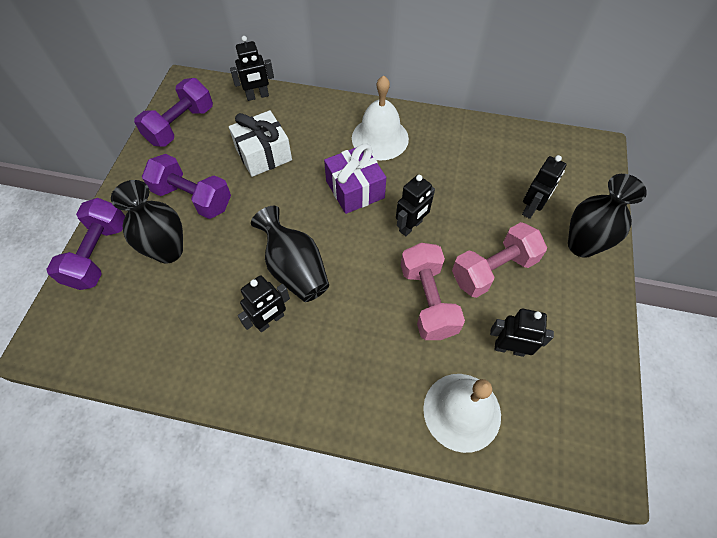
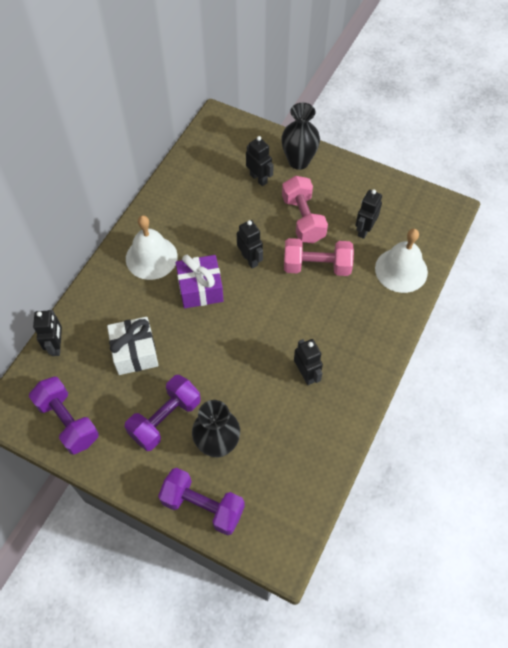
camera: 75 degrees left, 0 degrees up
black vase [251,206,329,302] -> none

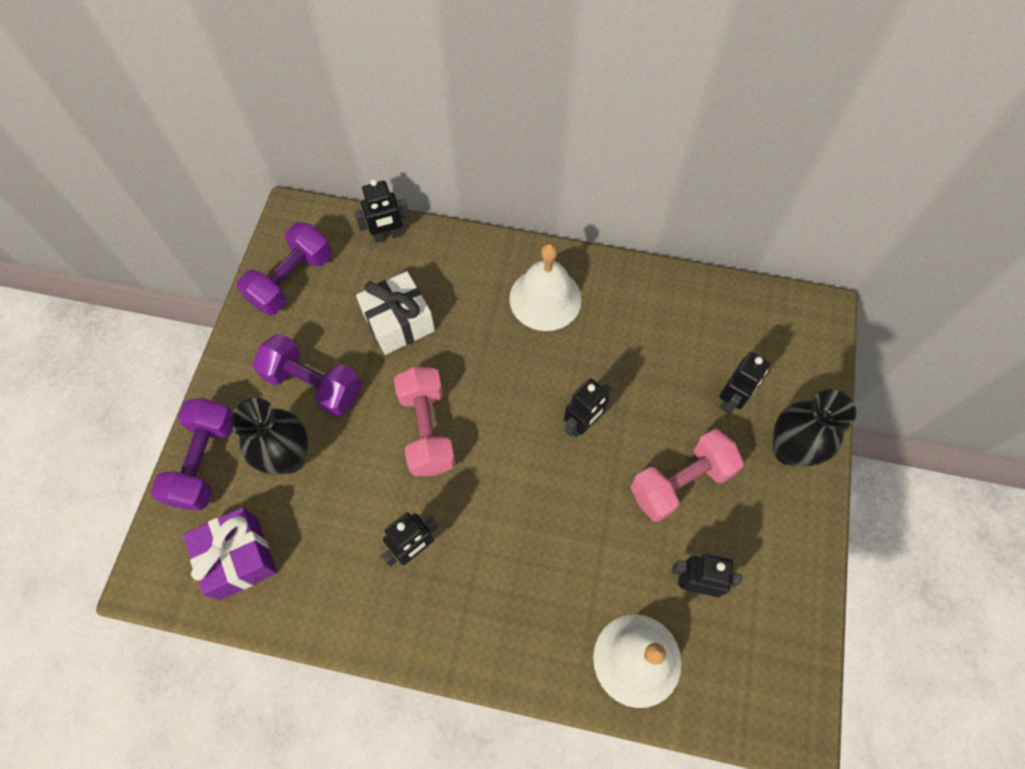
camera: 75 degrees right, 5 degrees up
purple gift [176,255,224,308] -> purple gift moved to [183,507,277,600]
pink dumbbell [284,238,354,276] -> pink dumbbell moved to [394,367,455,476]

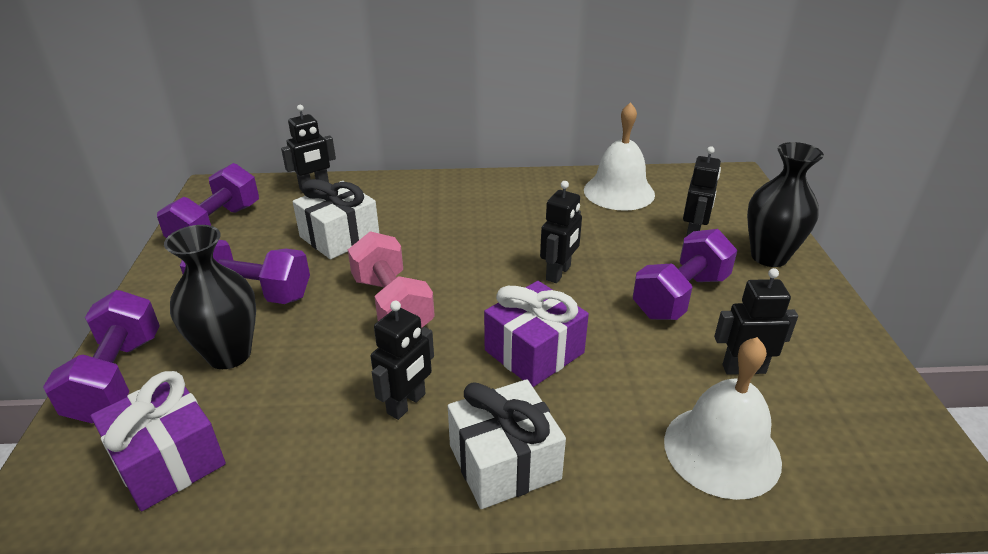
camera: 15 degrees left, 30 degrees down
white bell [509,243,582,331] -> white bell moved to [584,102,655,211]
pink dumbbell [630,429,744,522] -> purple dumbbell [633,229,737,320]
none -> white gift [448,379,566,509]
none -> purple gift [484,281,589,387]

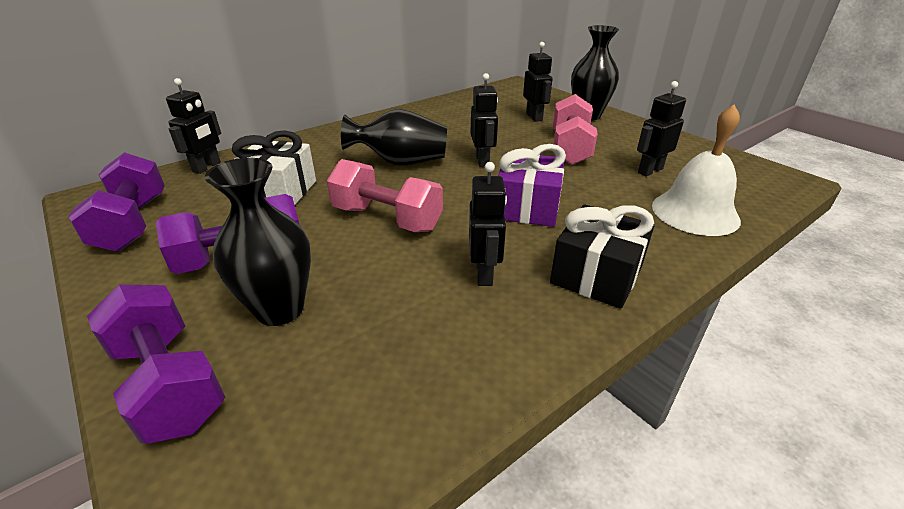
camera: 35 degrees left, 0 degrees up
purple gift [91,371,226,511] -> none
white gift [448,379,566,509] -> black gift [550,204,654,309]
white bell [584,102,655,211] -> none
purple dumbbell [633,229,737,320] -> pink dumbbell [553,94,598,165]
none -> black vase [341,109,447,166]

